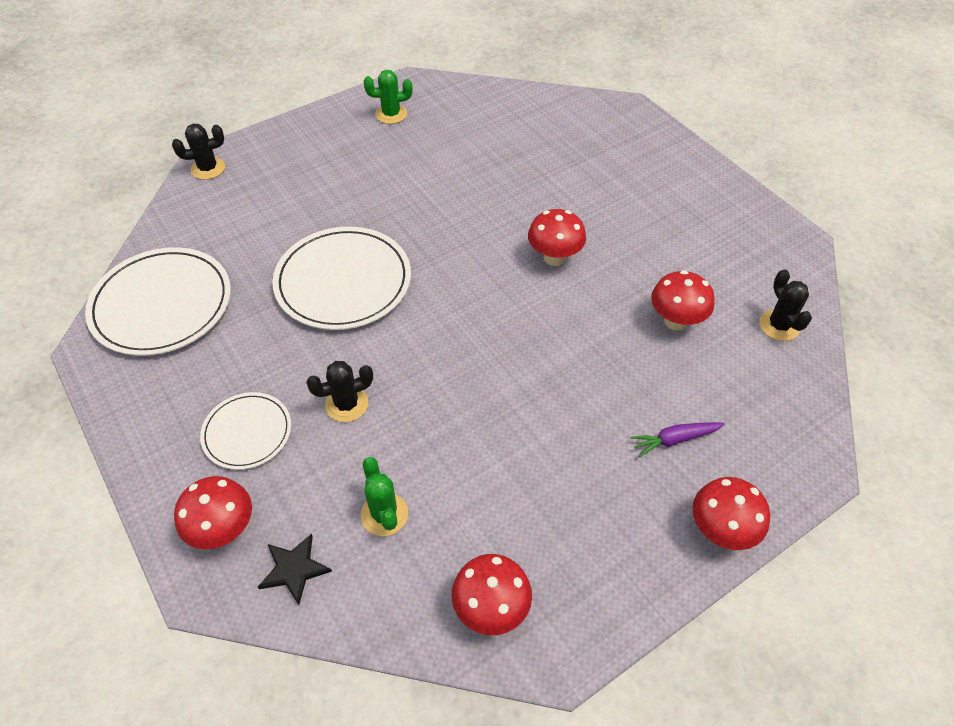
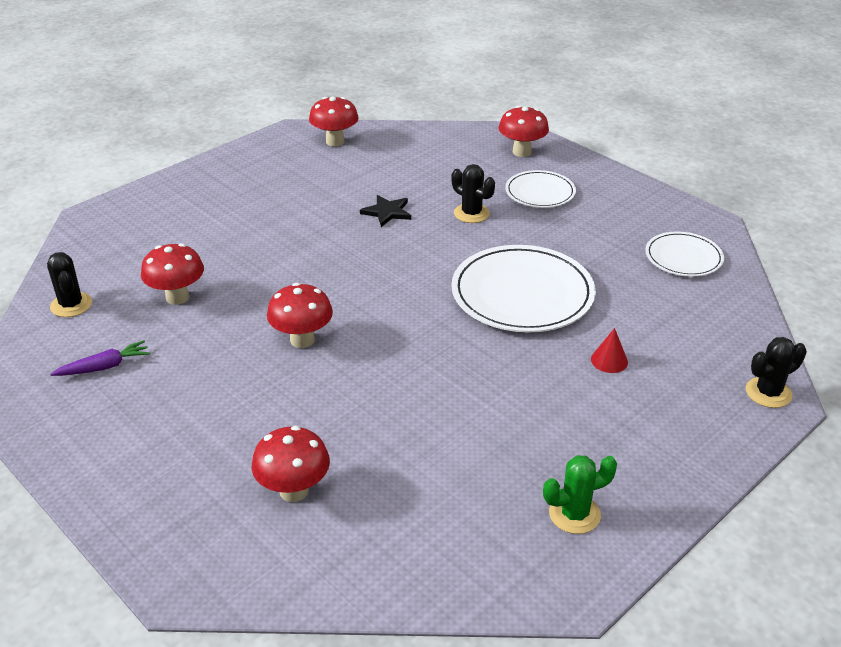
camera: 170 degrees right, 15 degrees down
white plate [85,247,231,356] -> white plate [645,232,724,277], size x0.57
black star [258,533,332,605] -> black star moved to [360,195,411,227]
black cactus [306,361,373,422] -> black cactus turned 75 degrees clockwise [452,164,495,223]
green cactus [361,457,408,536] -> none
purple carrot [630,422,725,457] -> purple carrot moved to [50,340,150,376]
red mushroom [692,477,770,550] -> red mushroom moved to [252,426,330,502]
none -> red cone [591,328,628,373]

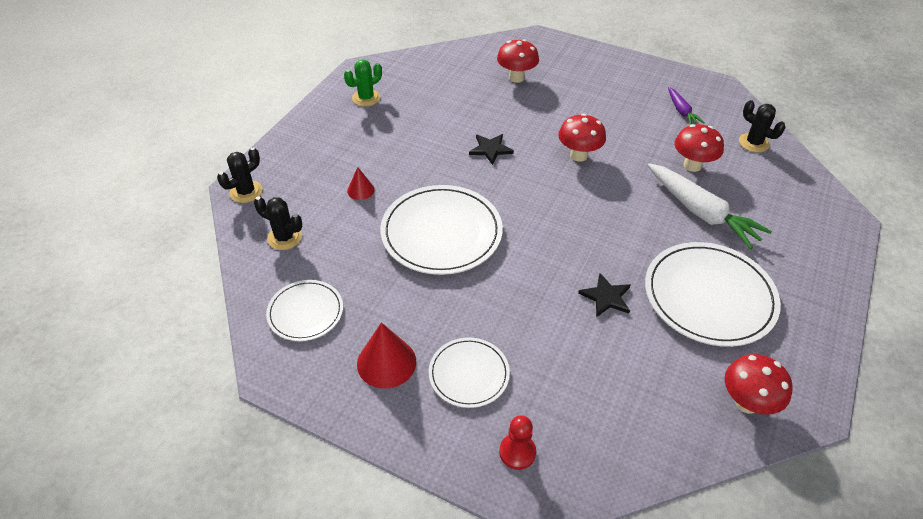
camera: 160 degrees right, 10 degrees up
purple carrot [50,340,150,376] -> purple carrot turned 60 degrees counterclockwise [668,87,705,125]
black cactus [452,164,495,223] -> black cactus moved to [254,196,302,250]
red mushroom [499,106,549,157] -> red pawn [499,415,536,470]
none -> red cone [357,322,416,389]
none -> black star [469,134,514,165]
none -> white plate [645,242,781,347]
none -> white carrot [647,163,772,249]

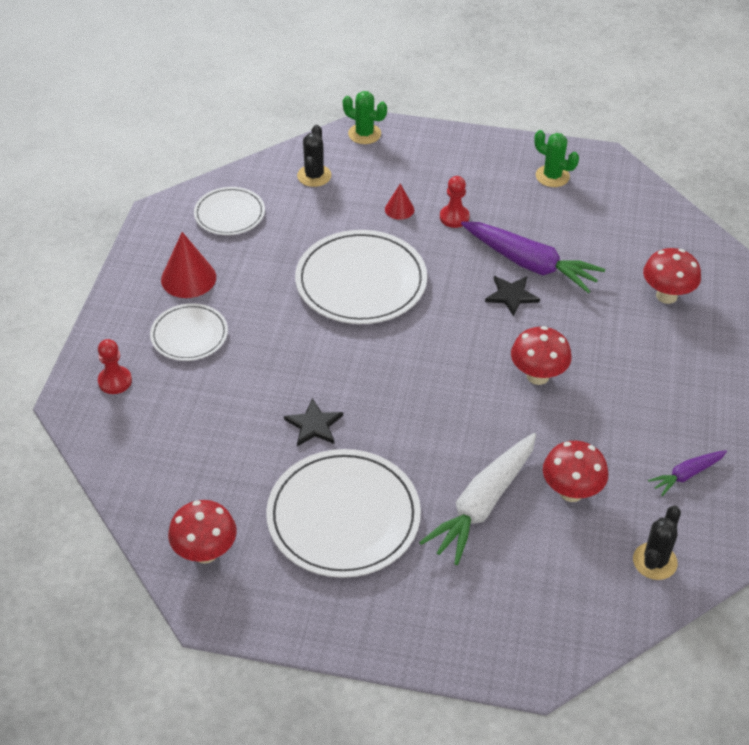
camera: 75 degrees right, 0 degrees up
black cactus [217,147,263,203] -> green cactus [343,91,387,144]
none -> red pawn [440,176,470,228]
none -> purple carrot [461,221,605,293]

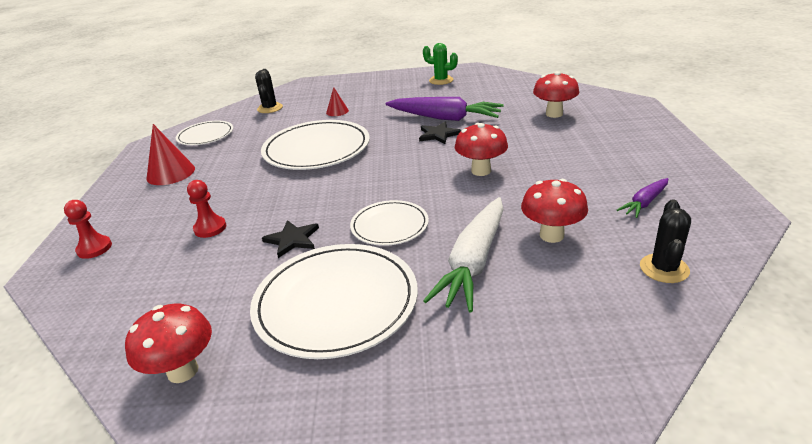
camera: 10 degrees left, 15 degrees down
white plate [150,303,228,361] -> white plate moved to [350,200,429,246]
green cactus [343,91,387,144] -> none
red pawn [440,176,470,228] -> red pawn moved to [187,180,226,238]

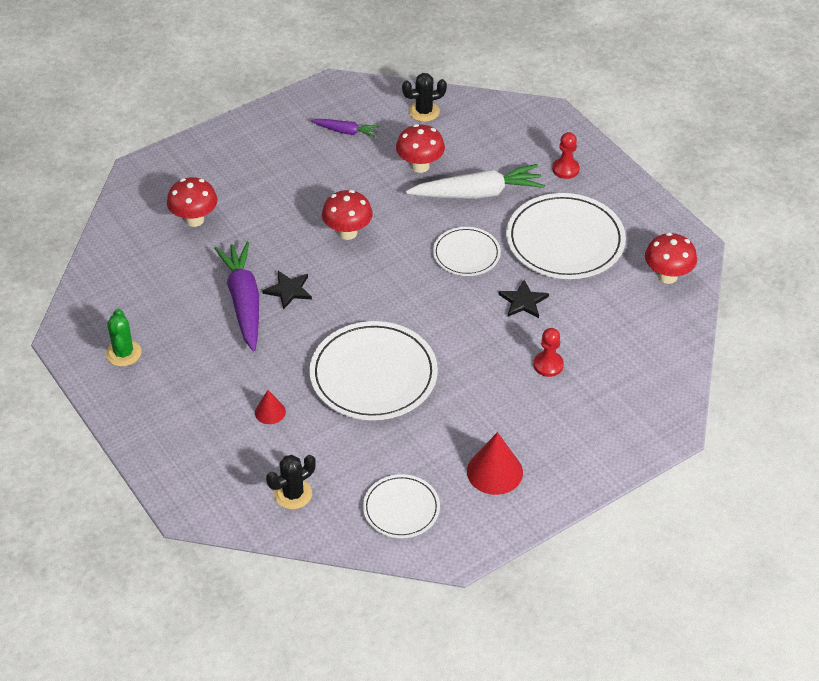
camera: 125 degrees left, 15 degrees up
red pawn [64,200,112,259] -> red pawn moved to [552,132,580,179]

